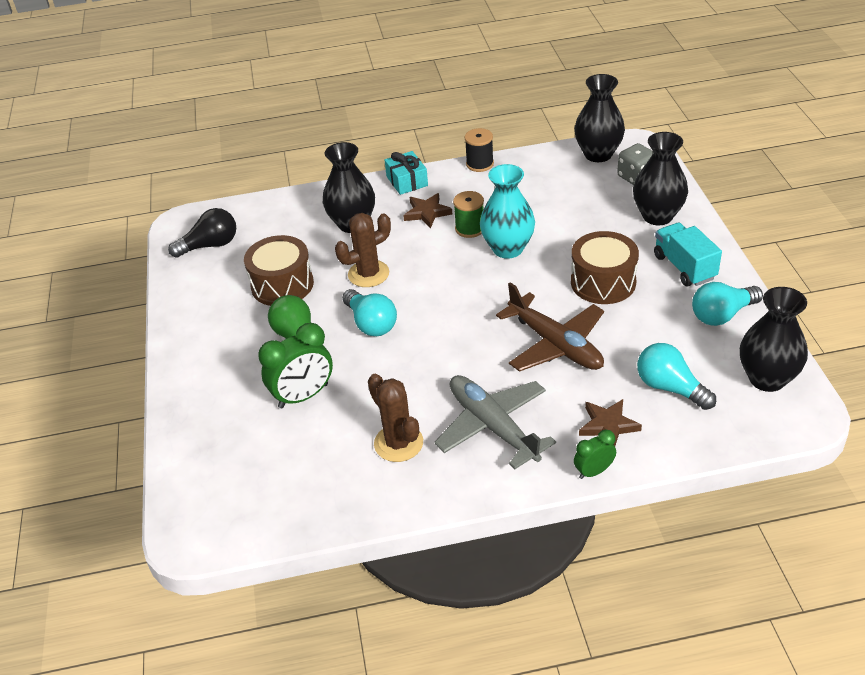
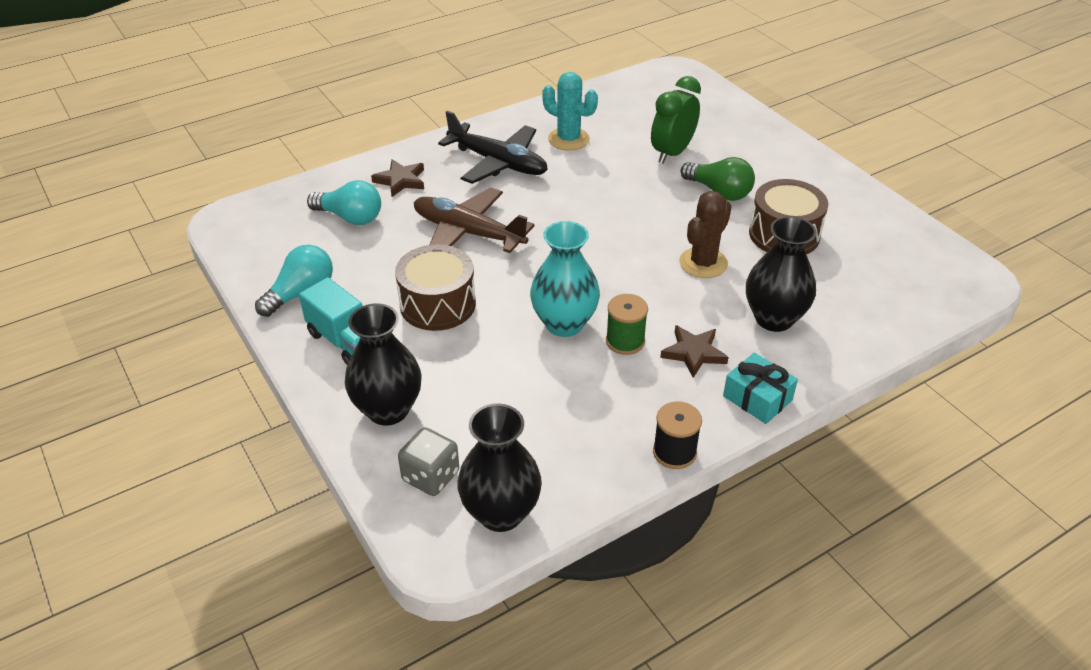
camera: 155 degrees right, 0 degrees up
black light bulb [168,208,236,258] -> none
turquoise light bulb [342,289,397,336] -> none
brown cactus [368,374,423,462] -> turquoise cactus [542,72,598,151]
grey plane [434,375,556,469] -> black plane [438,111,548,184]
green clock [574,429,616,479] -> none
black vase [740,287,808,392] -> none

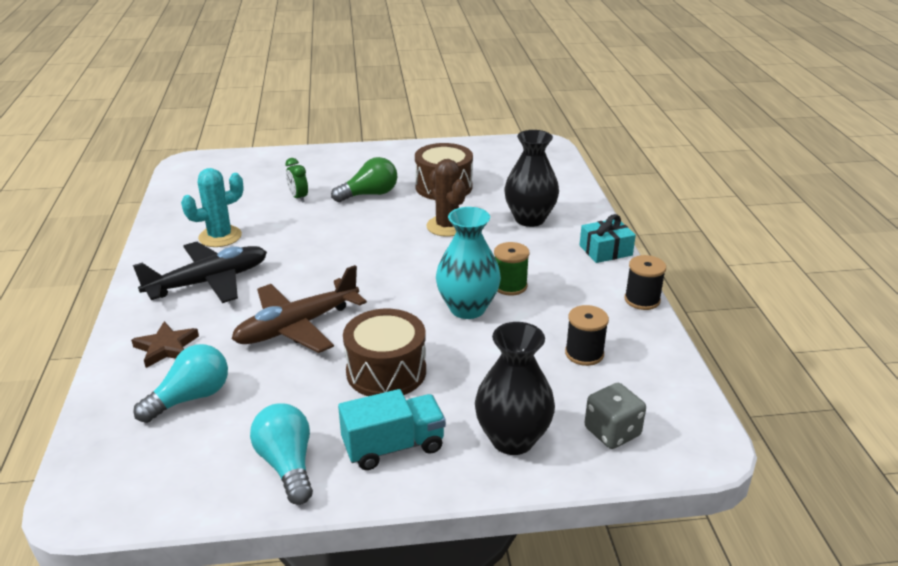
camera: 65 degrees left, 10 degrees down
black vase [457,403,542,532] -> none
green clock [651,76,701,164] -> green clock [285,158,308,203], size x0.56
brown star [660,325,728,378] -> none
none -> black spool [565,305,609,366]

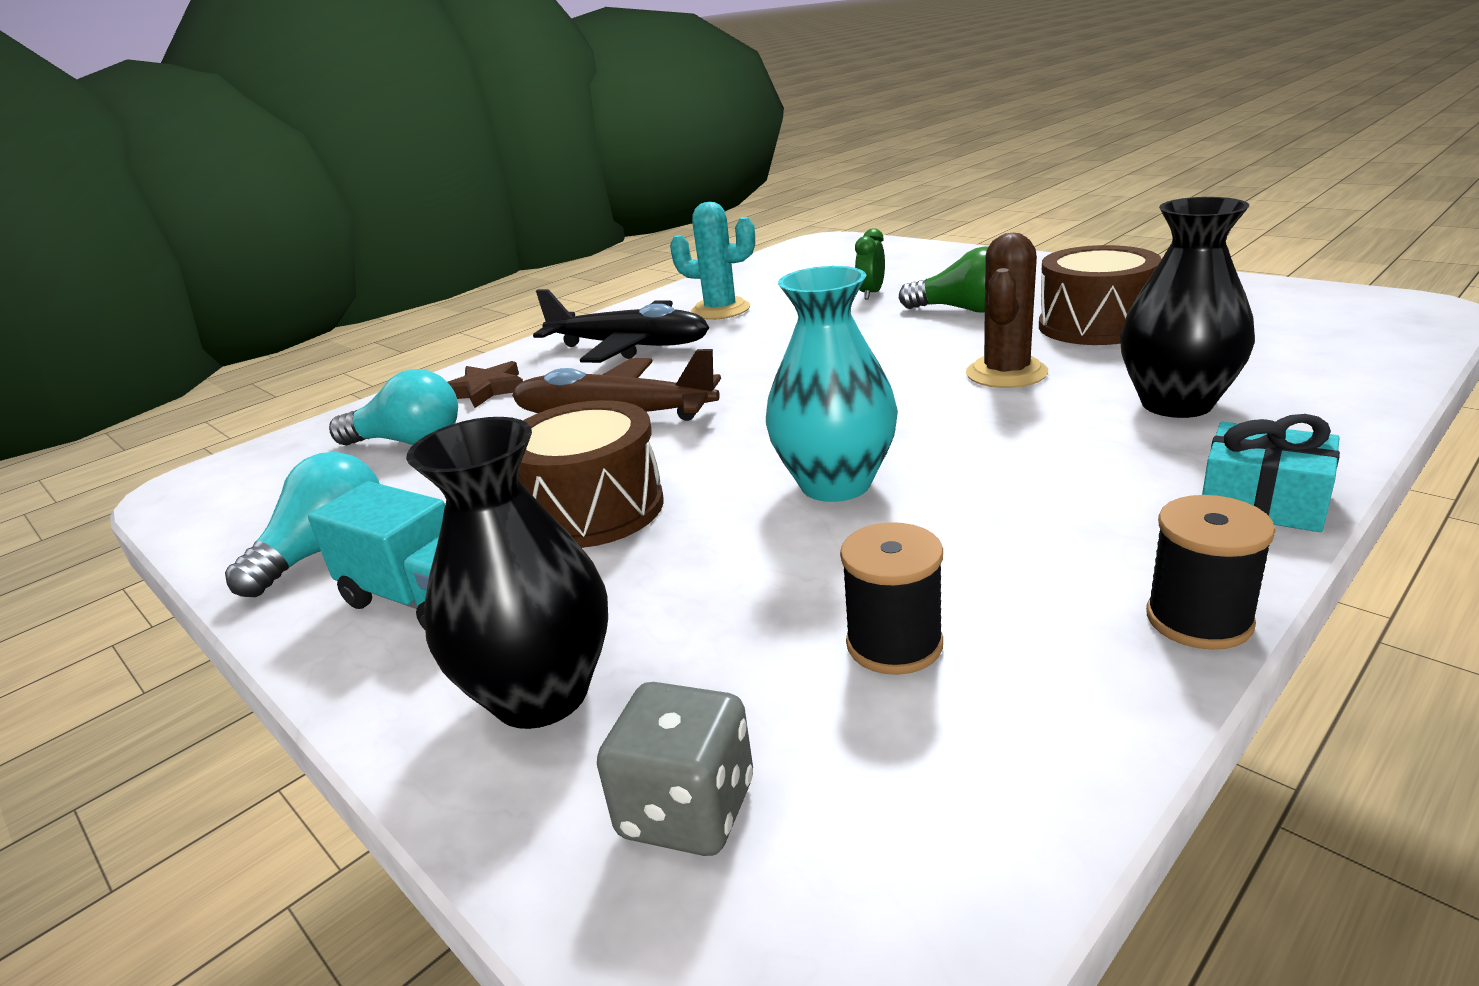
camera: 55 degrees right, 5 degrees down
green spool [494,242,530,296] -> none

